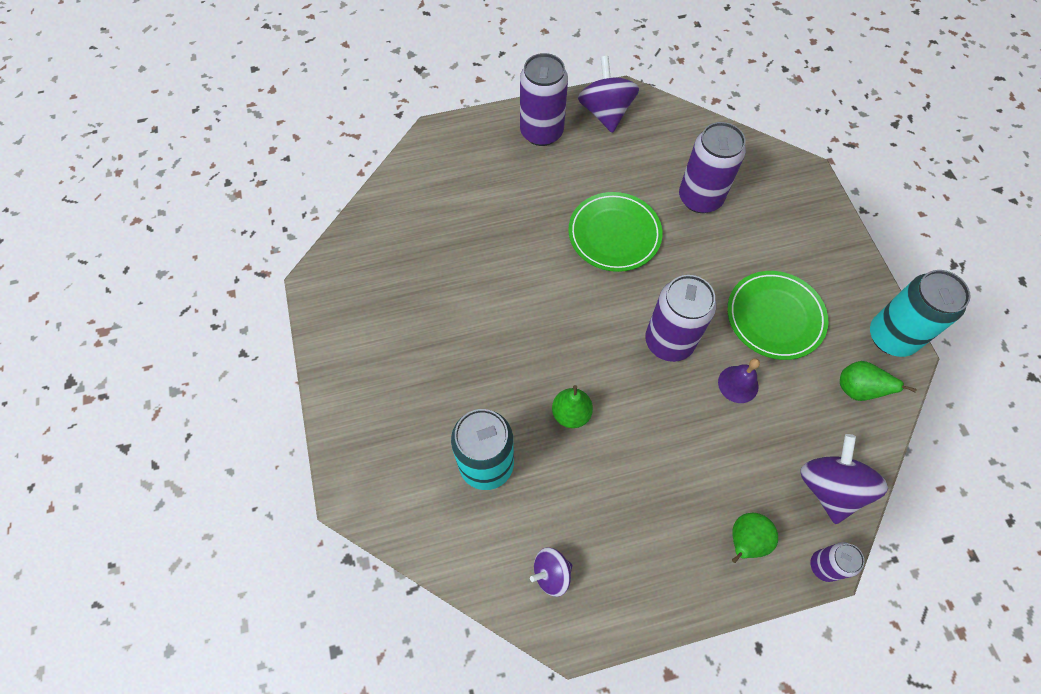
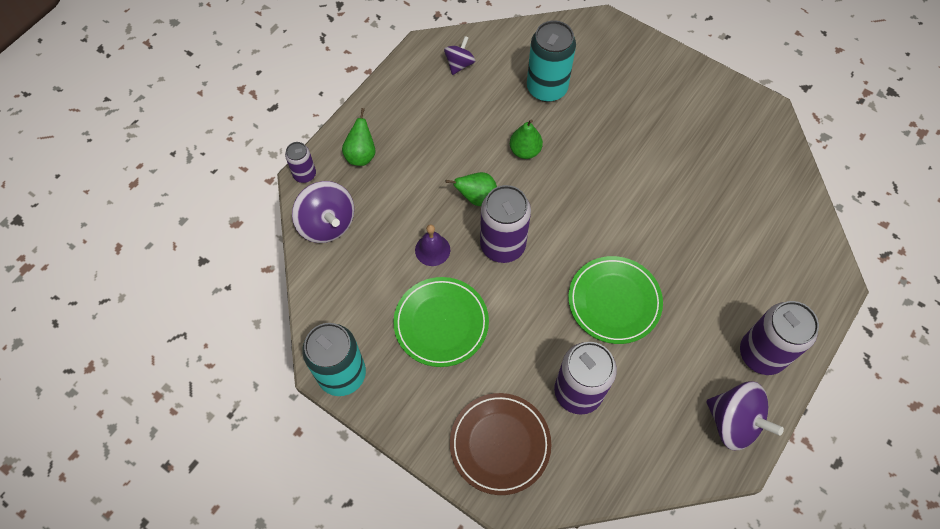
camera: 140 degrees right, 0 degrees up
green pear [840,361,917,401] -> green pear moved to [446,172,497,206]
none -> brown plate [450,393,551,495]

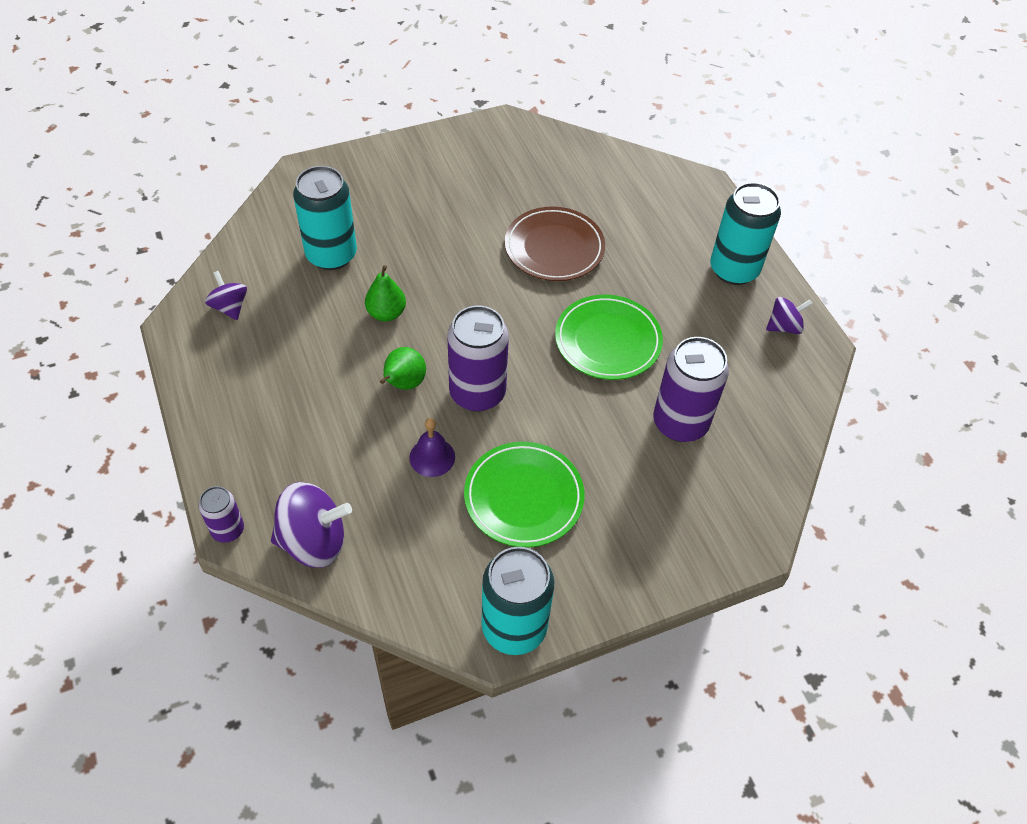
camera: 60 degrees left, 10 degrees down
green pear [342,108,375,166] -> none
brown plate [450,393,551,495] -> brown plate moved to [505,207,605,281]
purple spinning top [706,381,784,450] -> purple spinning top [766,297,813,334], size x0.58
purple can [740,301,819,375] -> turquoise can [710,182,781,285]

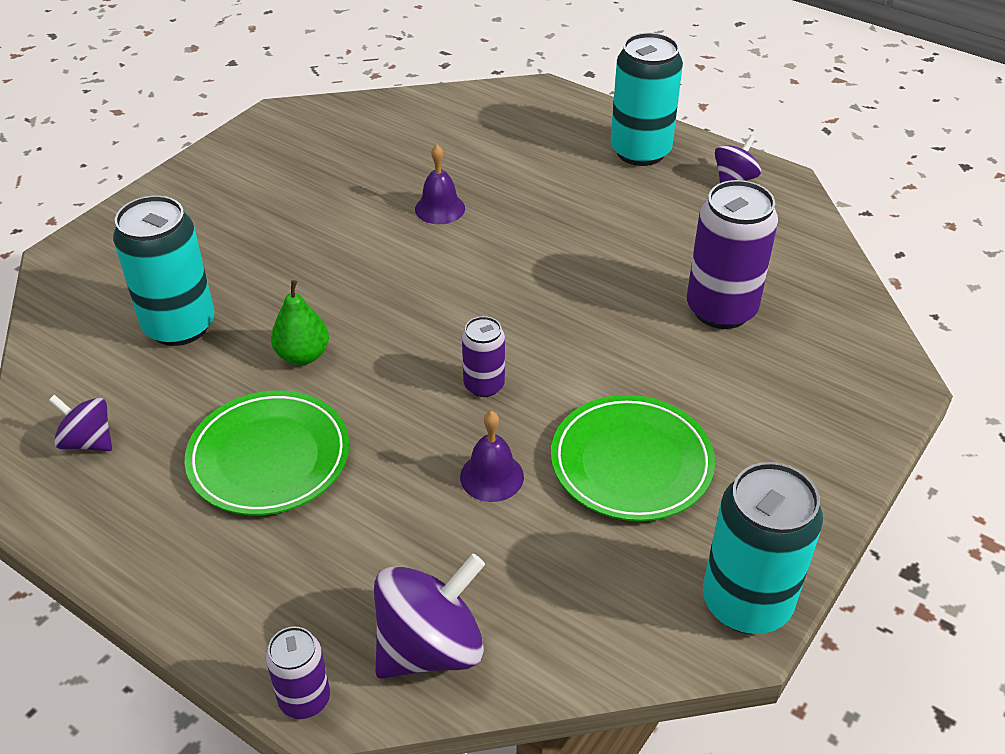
camera: 30 degrees left, 10 degrees down
green pear [380,347,426,390] -> none
purple can [448,306,509,412] -> purple can [462,316,505,397], size x0.54
brown plate [505,207,605,281] -> purple bell [415,145,465,224]
green plate [555,295,663,380] -> green plate moved to [185,390,349,515]

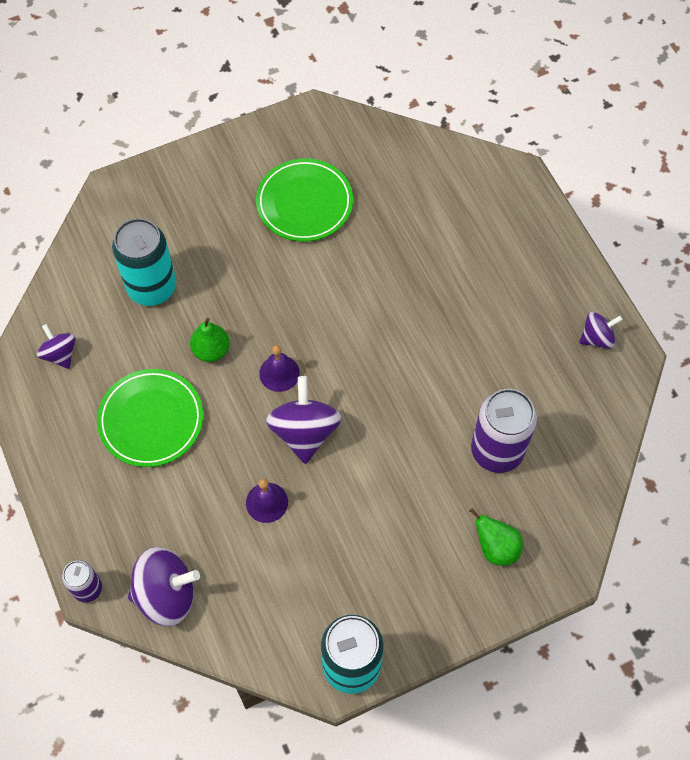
camera: 30 degrees right, 20 degrees up
purple bell [415,145,465,224] -> purple bell moved to [259,345,300,392]
purple can [462,316,505,397] -> purple spinning top [266,376,342,464]
green plate [551,395,715,521] -> green plate moved to [256,158,353,242]
turquoise can [610,33,683,166] -> none
none -> green pear [469,508,523,566]

